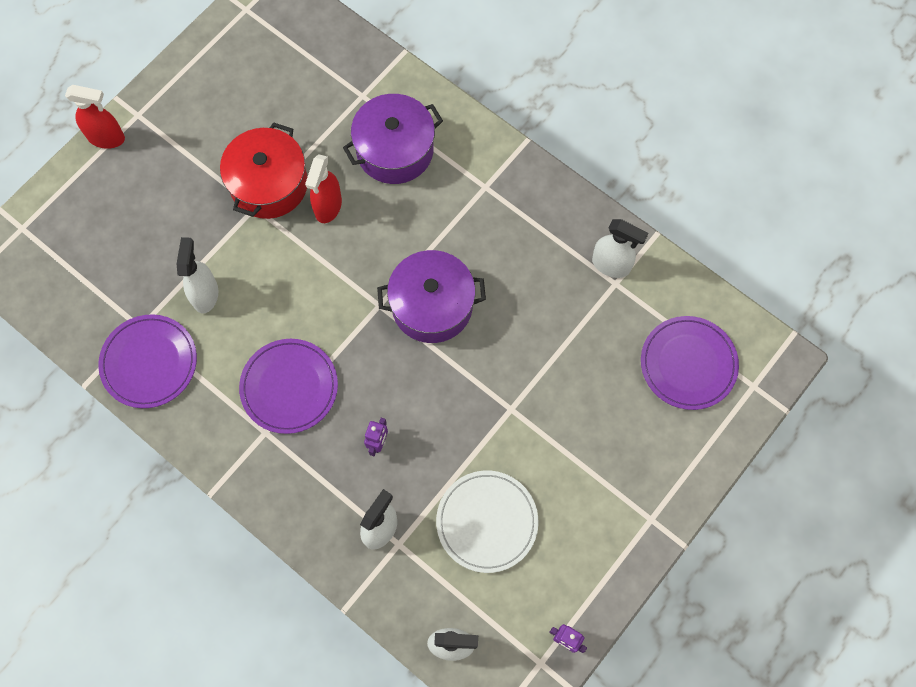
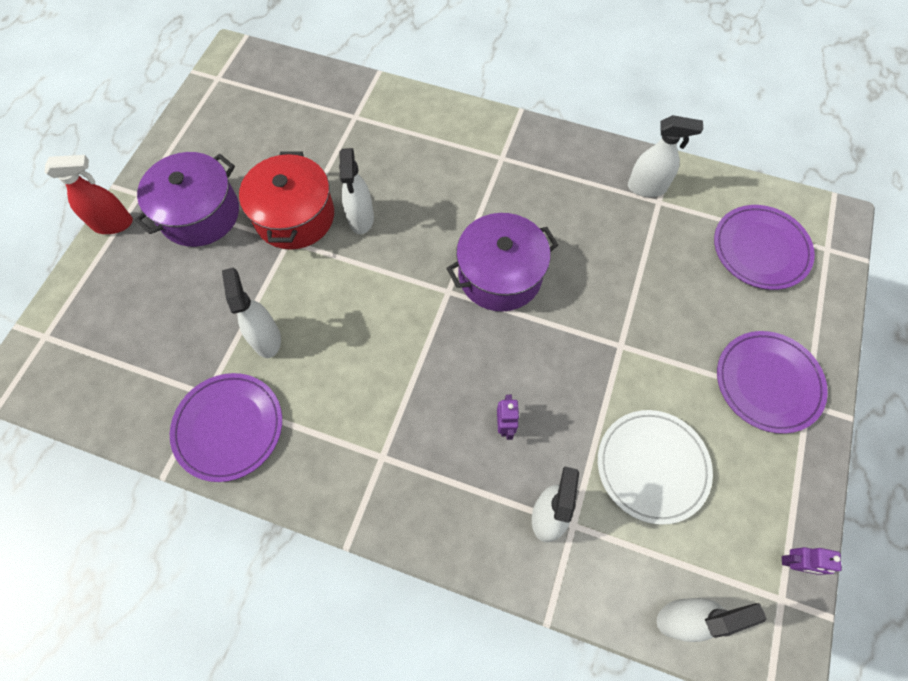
camera: 20 degrees left, 5 degrees down
purple plate [239,339,338,434] -> purple plate moved to [717,331,828,434]
red spray bottle [305,154,342,223] -> white spray bottle [339,148,374,234]
purple pot [343,94,443,184] -> purple pot moved to [135,152,239,247]

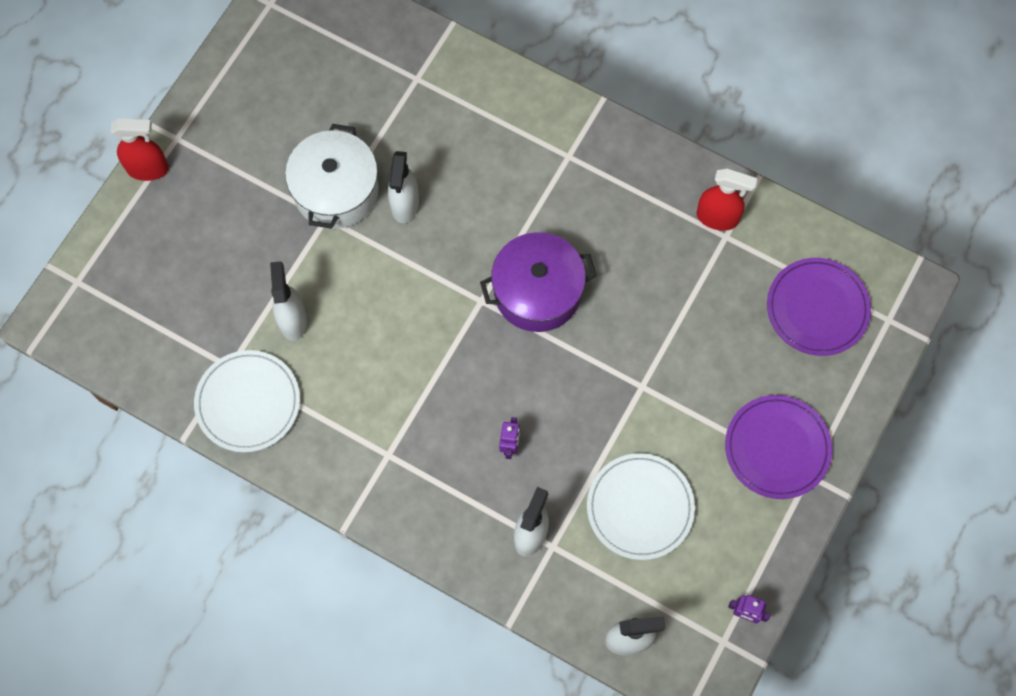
camera: 10 degrees right, 5 degrees up
purple pot [135,152,239,247] -> none
purple plate [170,373,282,482] -> white plate [194,350,300,452]
red pot [239,151,334,250] -> white pot [285,124,379,229]
white spray bottle [628,115,703,197] -> red spray bottle [697,169,758,231]

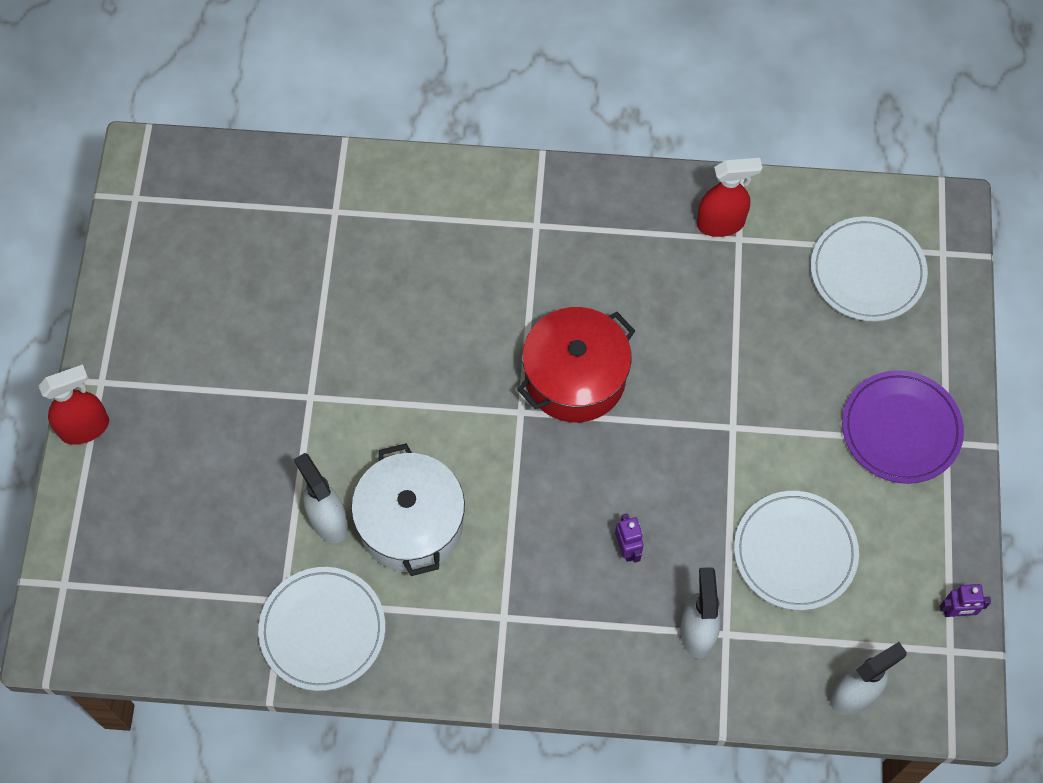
camera: 25 degrees left, 5 degrees down
white pot [285,124,379,229] -> white pot moved to [351,443,465,576]
white spray bottle [388,151,419,223] -> none
purple pot [480,232,597,332] -> red pot [517,307,635,423]
purple plate [767,258,871,356] -> white plate [811,216,928,322]

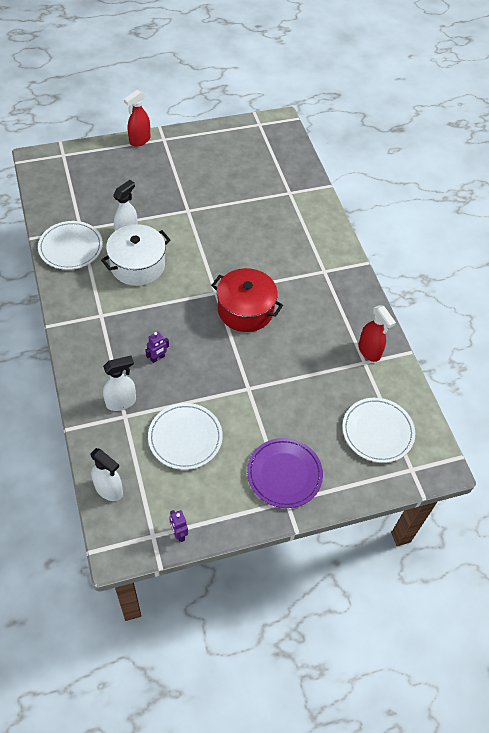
camera: 65 degrees right, 10 degrees down
red spray bottle [39,364,109,445] -> red spray bottle turned 90 degrees clockwise [124,90,150,147]

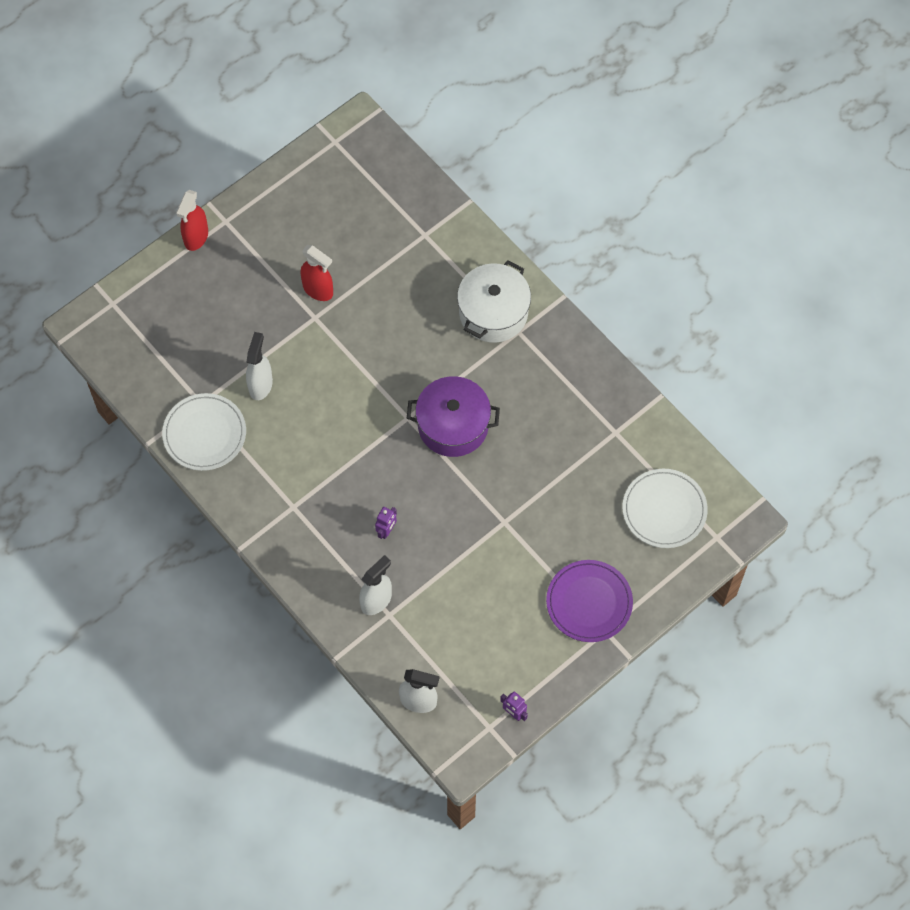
camera: 20 degrees left, 10 degrees up
white pot [101,224,170,286] -> white pot moved to [457,261,531,343]
white plate [148,403,223,470] -> none
red pot [211,268,283,332] -> purple pot [407,376,500,457]
red spray bottle [358,305,396,362] -> red spray bottle moved to [301,245,333,301]

